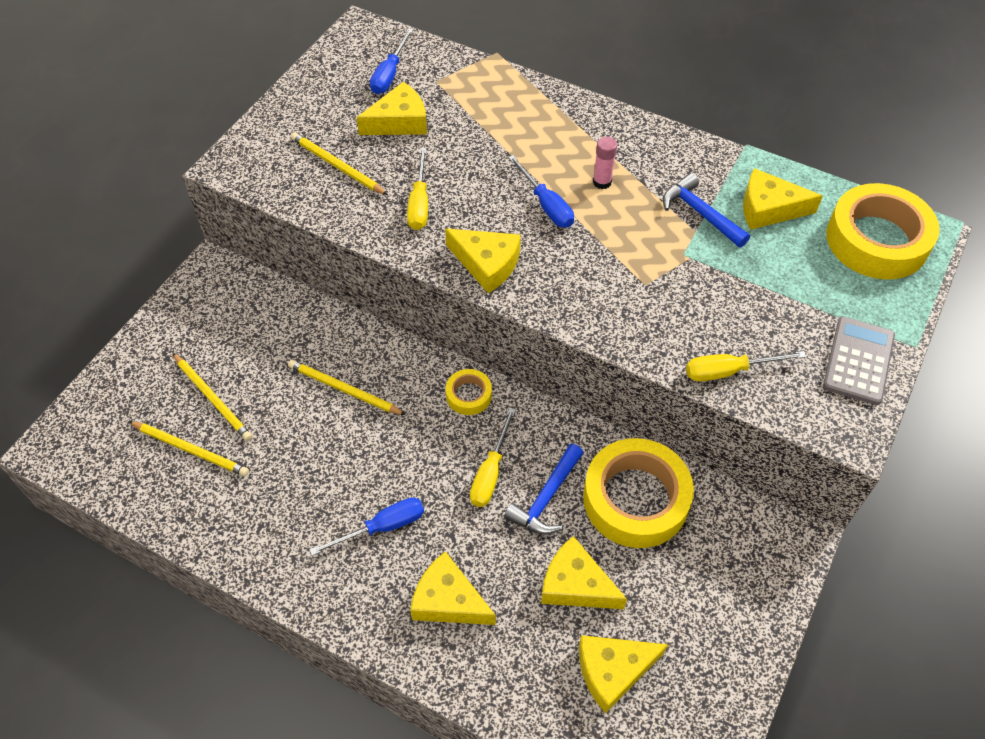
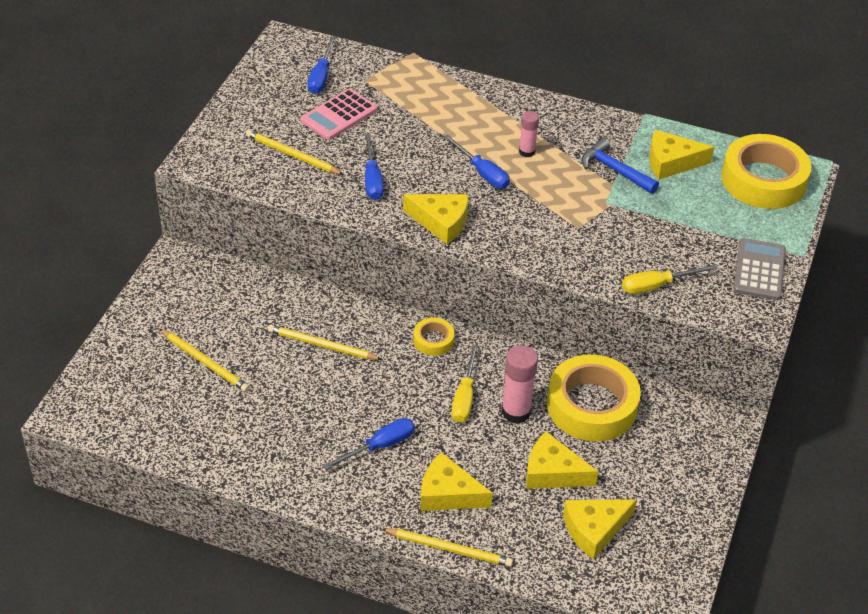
camera: 10 degrees left, 10 degrees down
yellow pencil [128,421,249,476] -> yellow pencil moved to [382,528,513,567]
yellow cheese [356,82,427,135] -> pink calculator [301,88,377,140]
yellow screwdriver [407,147,428,230] -> blue screwdriver [365,134,384,200]
blue hammer [504,444,583,535] -> pink glue stick [502,345,538,424]

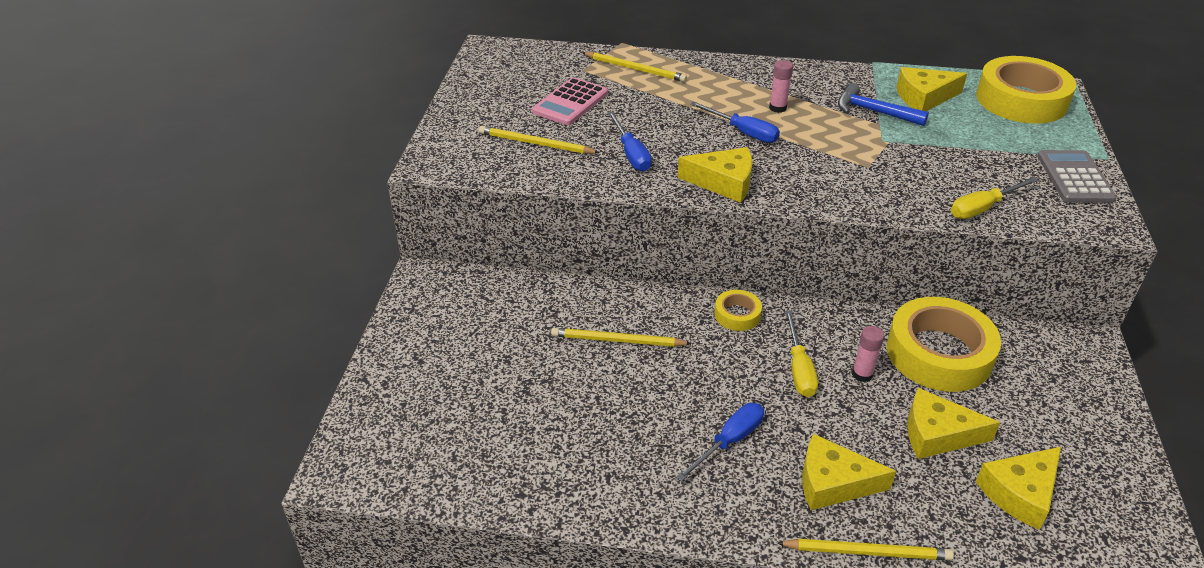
camera: 10 degrees left, 5 degrees down
yellow pencil [160,329,249,392] -> yellow pencil moved to [583,52,687,82]
blue screwdriver [307,37,336,94] -> none
pink glue stick [502,345,538,424] -> pink glue stick [852,326,884,382], size x0.60

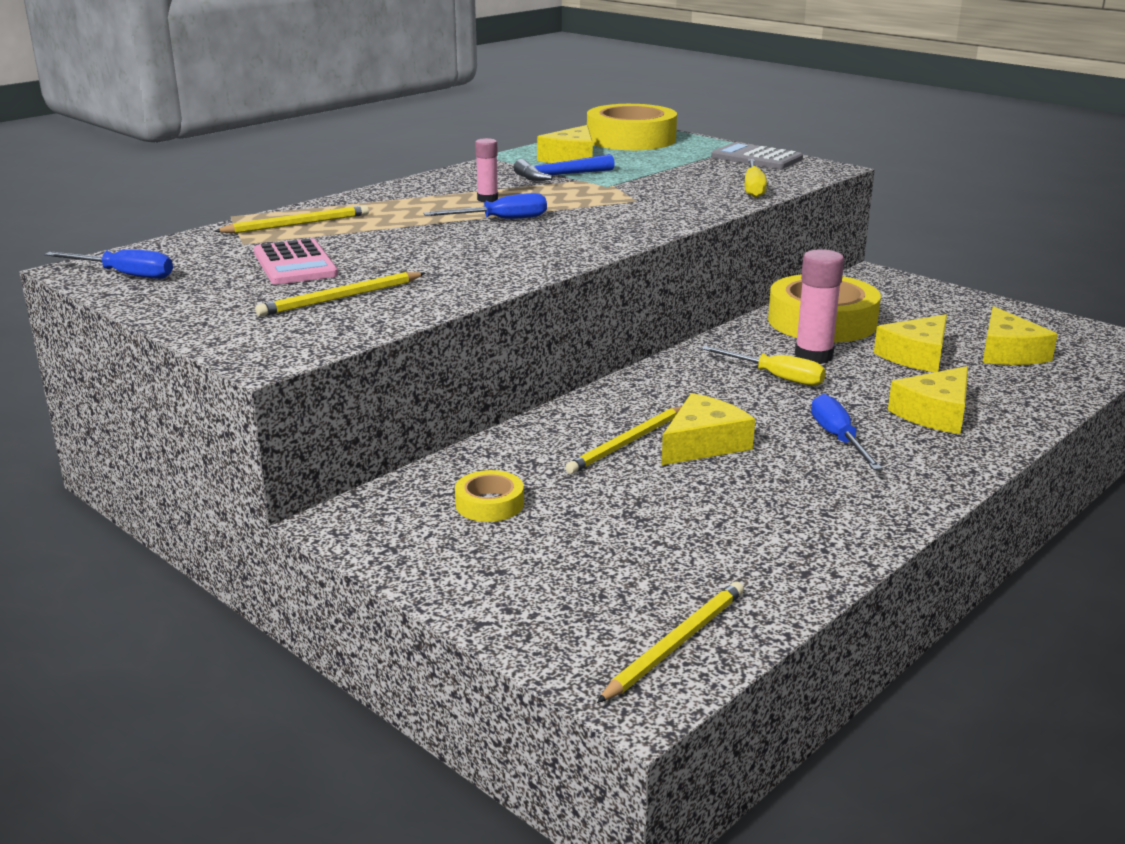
camera: 55 degrees left, 15 degrees down
blue screwdriver [607,111,652,171] -> blue screwdriver moved to [45,249,173,279]
yellow cheese [677,147,753,203] -> yellow cheese moved to [661,393,755,465]
yellow tape [714,290,762,331] -> yellow tape moved to [455,470,524,522]
yellow pencil [777,539,954,560] -> yellow pencil moved to [597,582,744,703]
pink glue stick [852,326,884,382] -> pink glue stick [795,249,844,364], size x1.67

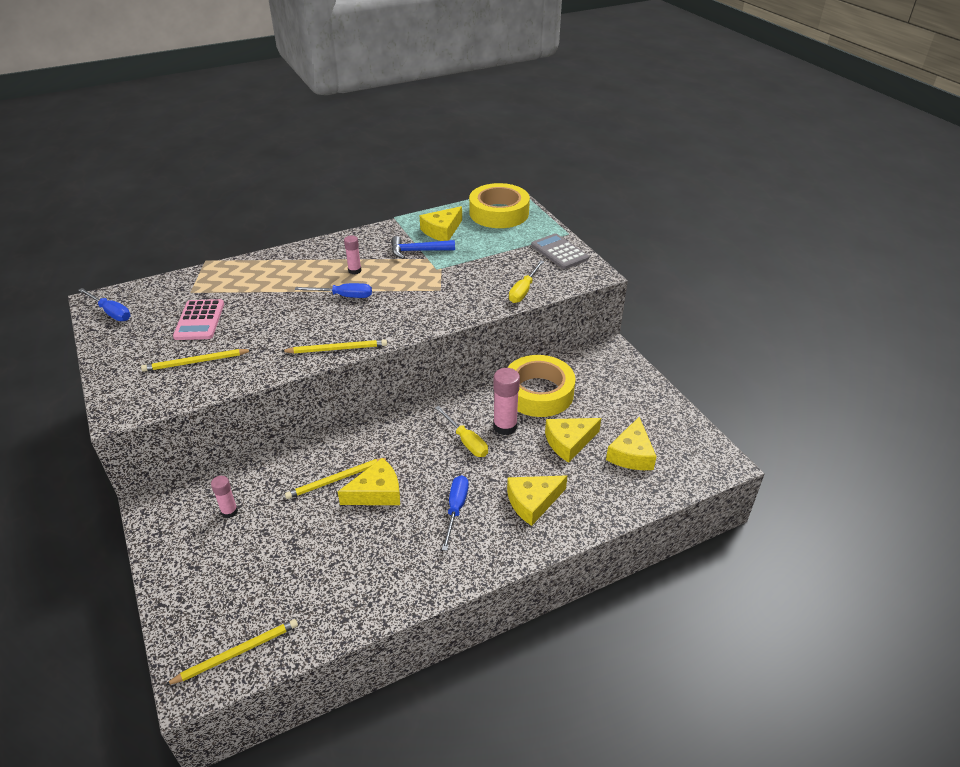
camera: 20 degrees right, 15 degrees up
yellow pencil [214,205,369,234] -> yellow pencil moved to [281,339,387,353]
yellow tape [455,470,524,522] -> pink glue stick [211,476,238,518]

